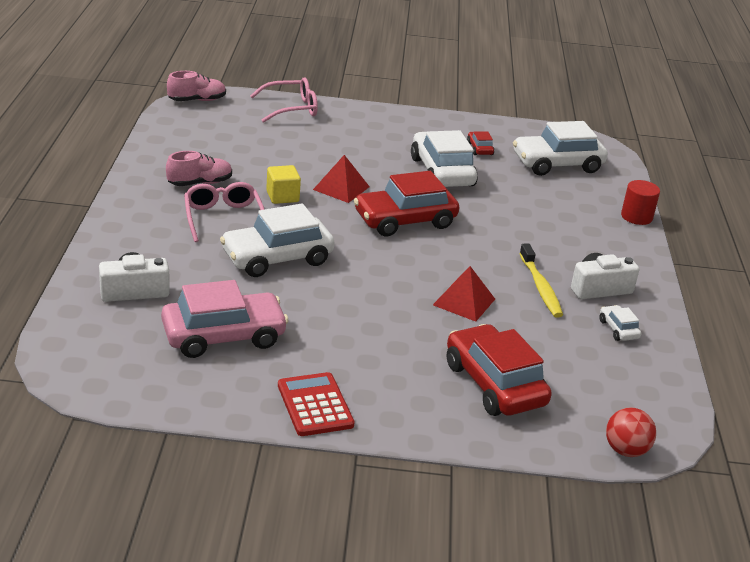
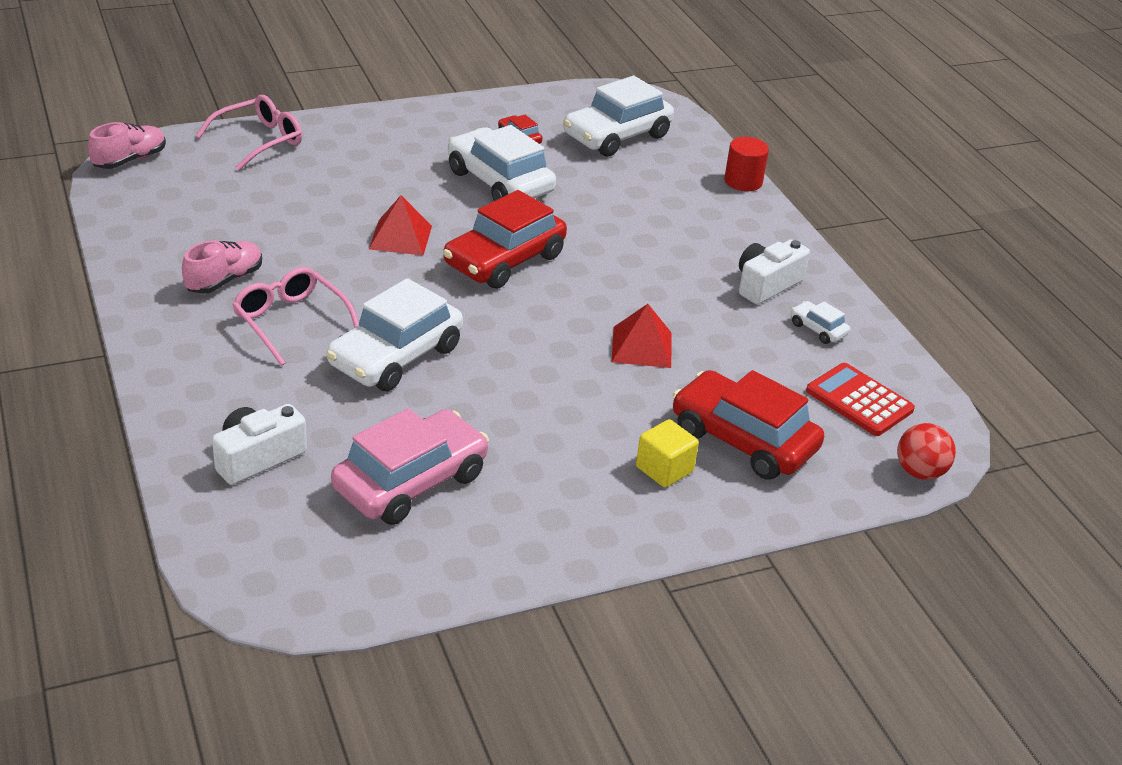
camera: 25 degrees left, 5 degrees up
yellow cube [266,165,301,204] -> yellow cube moved to [636,419,699,488]
red calculator [278,372,354,436] -> red calculator moved to [806,363,915,436]
yellow toothbrush [519,243,563,318] -> none

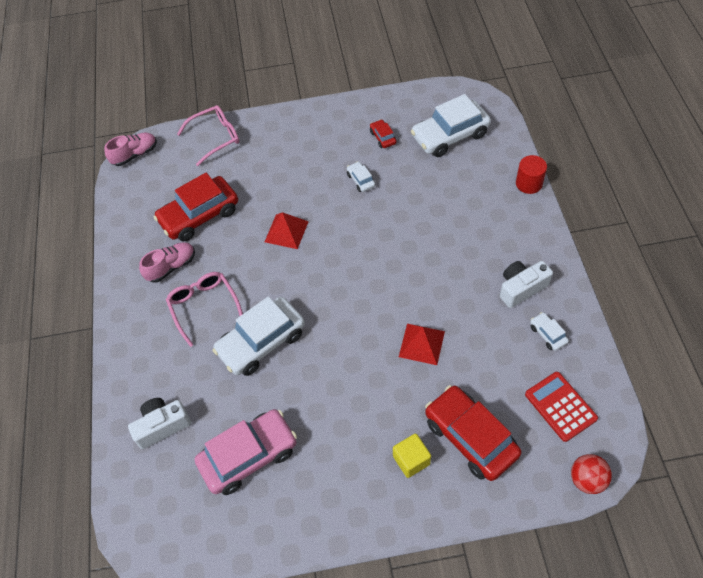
camera: 20 degrees right, 20 degrees up
red car [443,190,567,289] -> red car moved to [154,173,238,242]
white car [448,125,556,201] -> white car [347,162,375,192], size x0.45

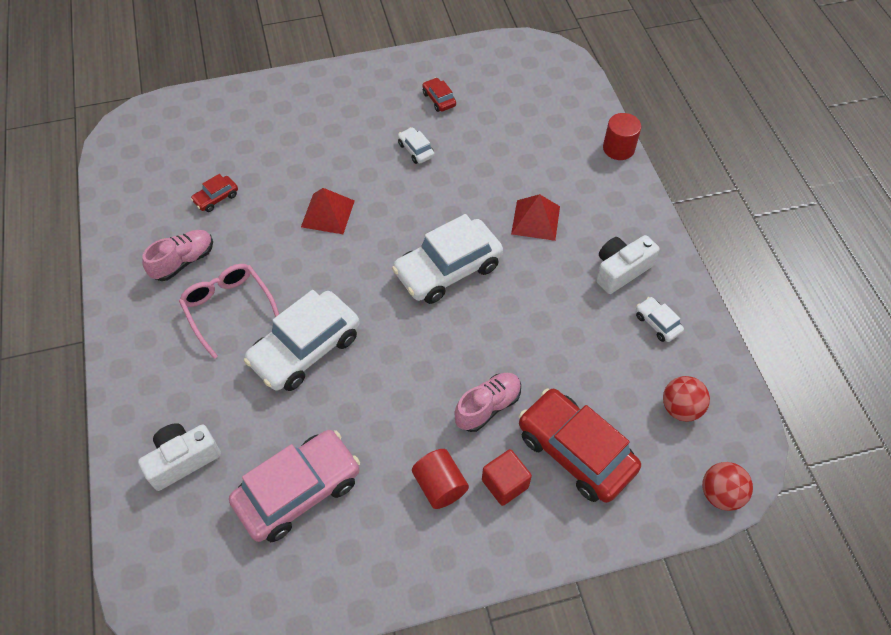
camera: 10 degrees left, 0 degrees up
pink shoe [104,132,157,166] -> pink shoe moved to [454,373,521,432]
red car [154,173,238,242] -> red car [191,174,238,212], size x0.45
pink glasses [177,105,239,166] -> none
yellow cube [393,434,431,478] -> red cube [482,449,532,506]
red pyramid [399,324,445,365] -> red pyramid moved to [511,194,560,241]
white car [411,94,491,157] -> white car moved to [392,214,503,304]
red calculator [525,372,598,442] -> red ball [663,376,710,421]
none -> red cylinder [412,449,469,509]

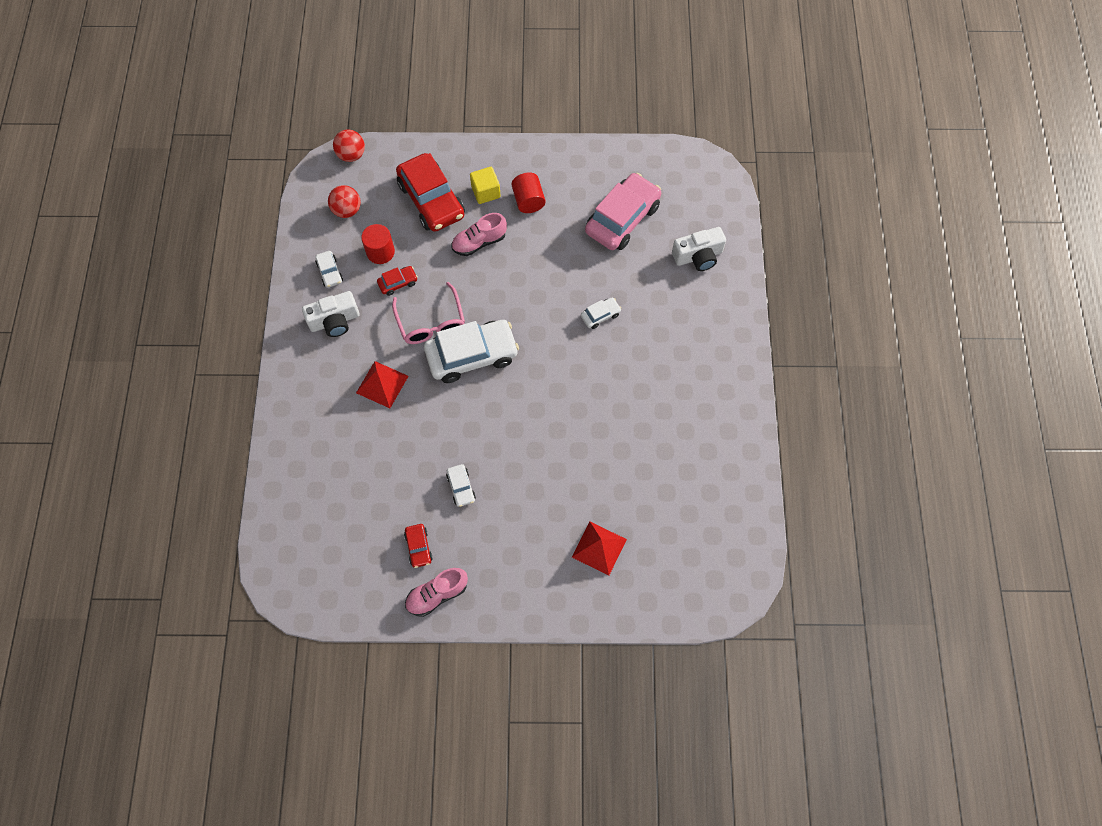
camera: 165 degrees left, 10 degrees up
pink shoe [142,230,213,281] -> pink shoe moved to [405,568,468,617]
pink glasses [179,264,279,359] -> pink glasses moved to [392,282,465,344]
red car [191,174,238,212] -> red car moved to [377,266,418,296]
pink car [229,430,360,542] -> pink car turned 150 degrees clockwise [585,173,661,250]
white car [244,290,360,391] -> white car [581,297,622,329], size x0.45
red pyramid [301,188,355,234] -> red pyramid moved to [572,522,627,576]
red cube [482,449,532,506] -> yellow cube [470,167,501,204]
red cylinder [603,113,641,160] -> red cylinder moved to [361,224,395,264]

